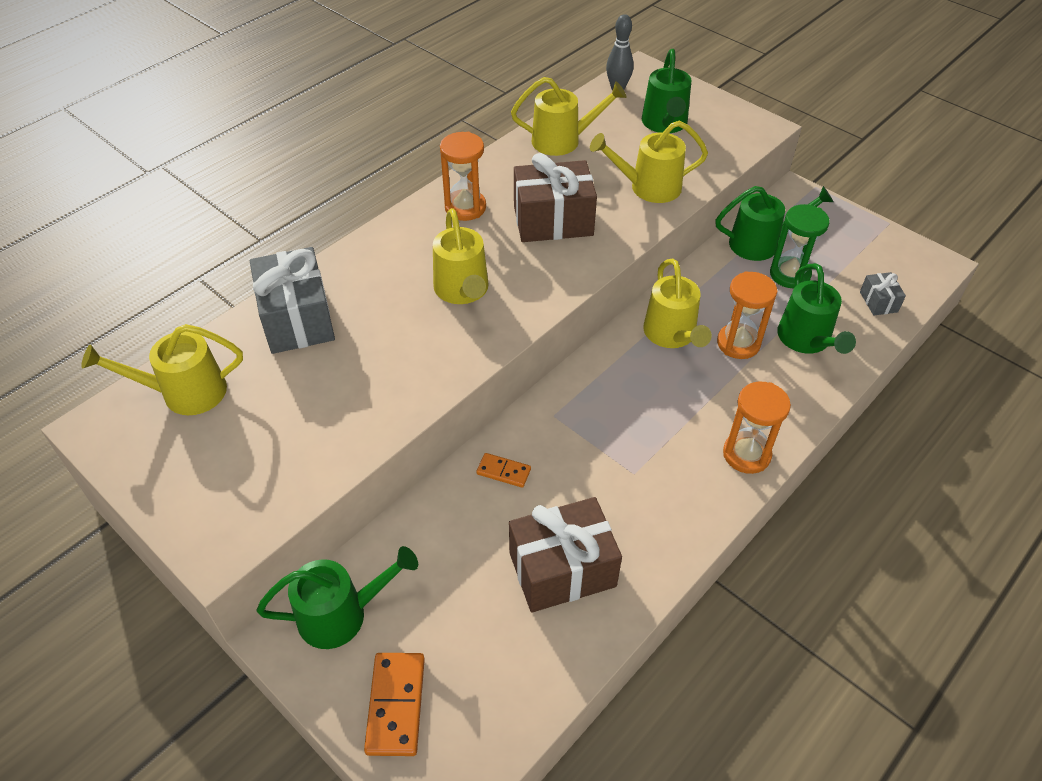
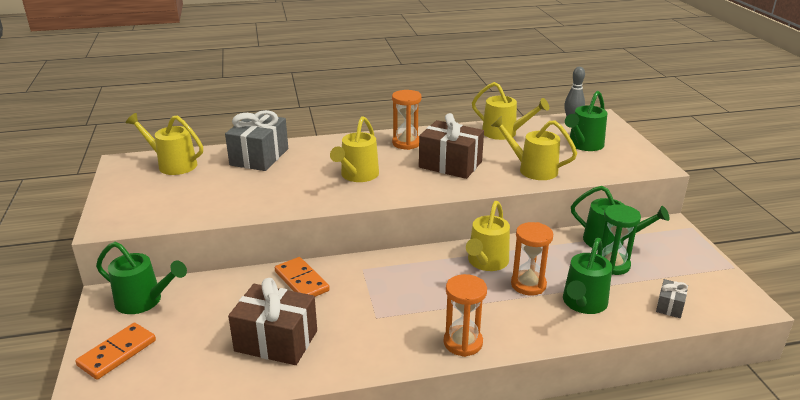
camera: 35 degrees right, 20 degrees down
orange domino [476,453,531,488] -> orange domino [275,257,330,297], size x1.68

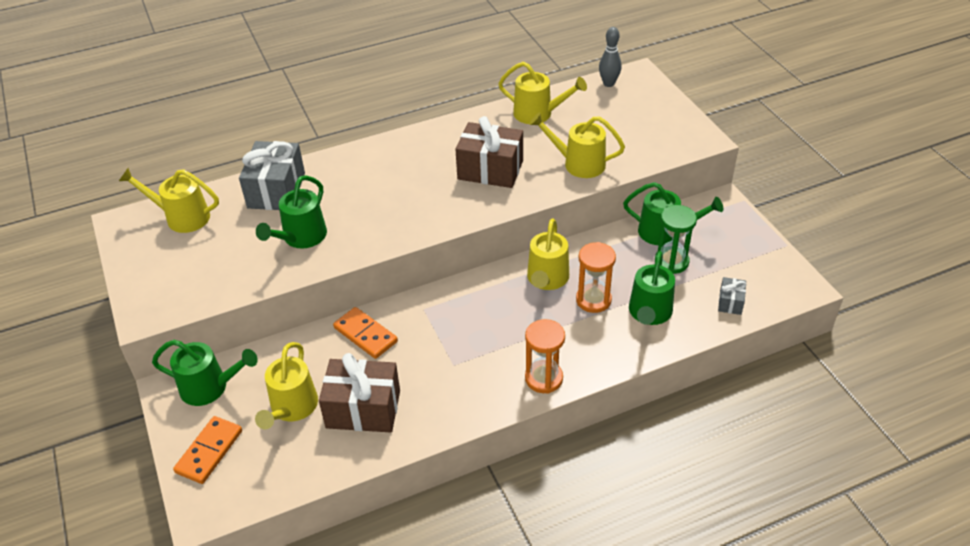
camera: 10 degrees left, 15 degrees up
yellow watering can [330,116,379,182] -> yellow watering can moved to [255,342,318,429]
orange hourglass [392,90,422,150] -> none
green watering can [565,91,607,151] -> green watering can moved to [256,175,327,249]

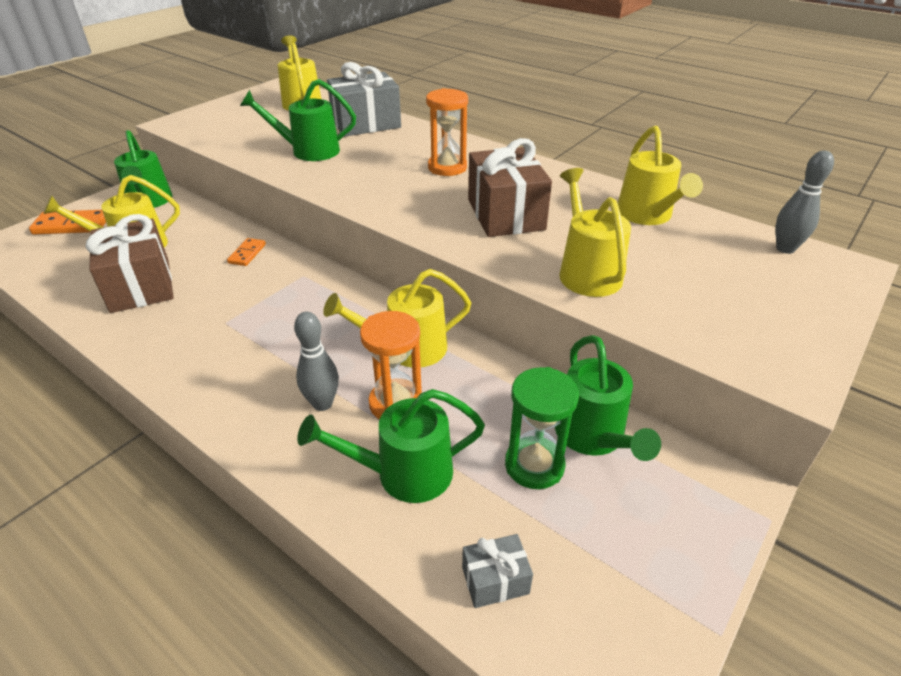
camera: 60 degrees right, 5 degrees down
orange domino [333,307,398,359] -> orange domino [227,238,266,266], size x0.59
orange hourglass [525,319,565,394] -> orange hourglass moved to [426,88,468,176]
none -> grey bowling pin [294,312,339,411]

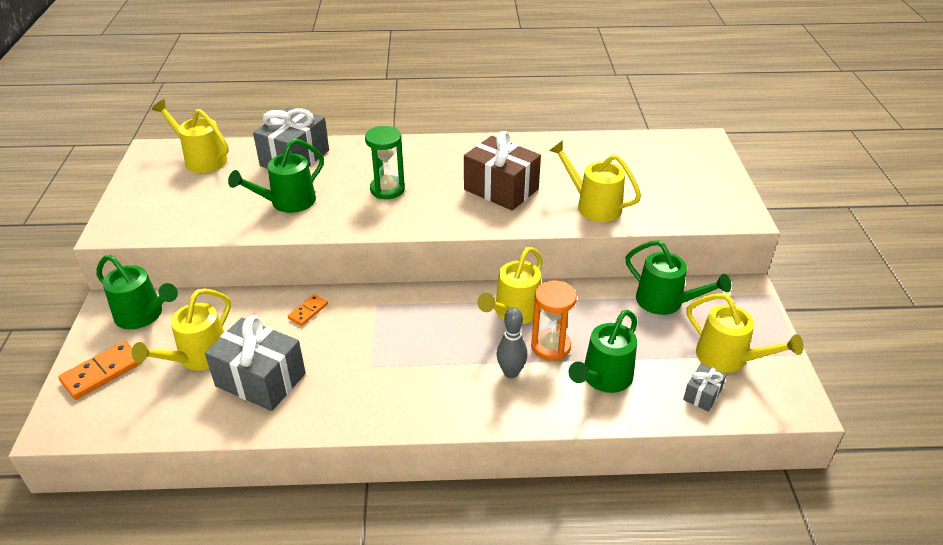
camera: 40 degrees left, 0 degrees up
brown gift [86,214,174,313] -> grey gift [205,315,306,411]
orange domino [227,238,266,266] -> orange domino turned 60 degrees clockwise [288,294,328,326]
orange hourglass [426,88,468,176] -> none
green hourglass [505,367,579,489] -> green hourglass moved to [365,126,405,199]
yellow watering can [618,126,703,225] -> yellow watering can moved to [687,293,804,373]
grey bowling pin [776,150,834,254] -> none

